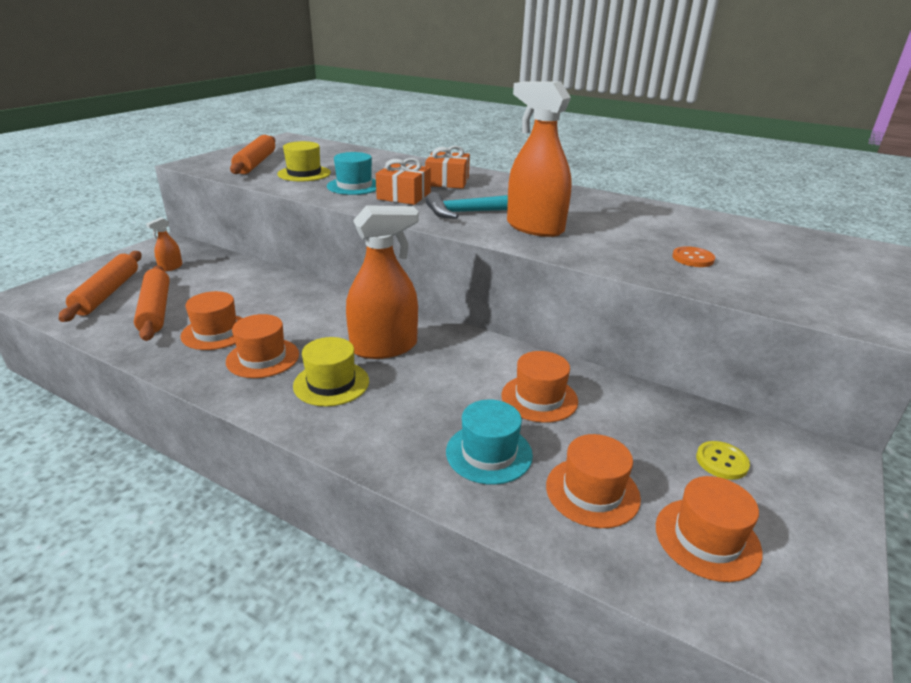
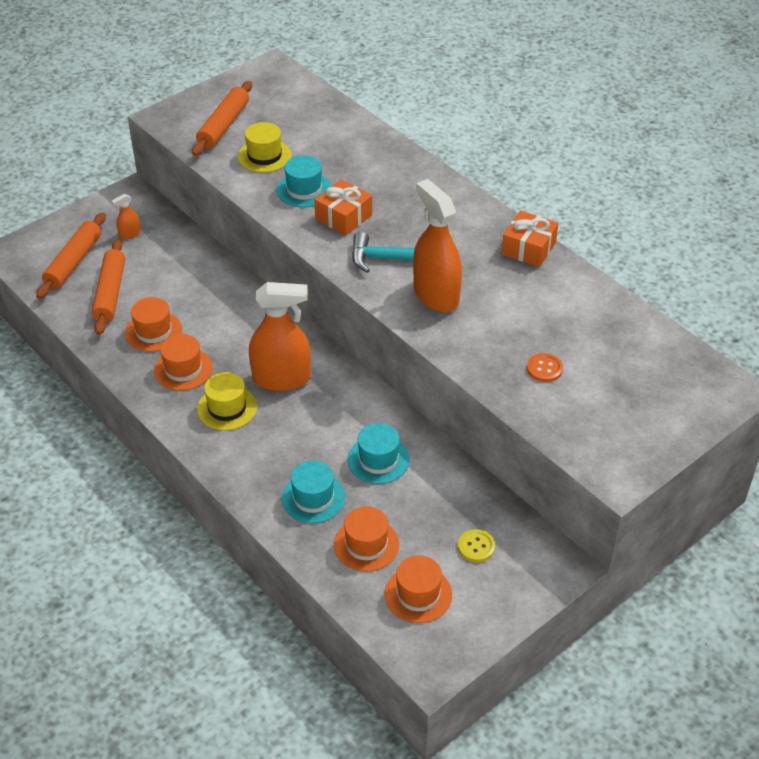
camera: 20 degrees right, 15 degrees up
orange gift [425,146,470,189] -> orange gift moved to [502,210,559,267]
orange hat [501,351,578,423] -> turquoise hat [348,423,410,484]

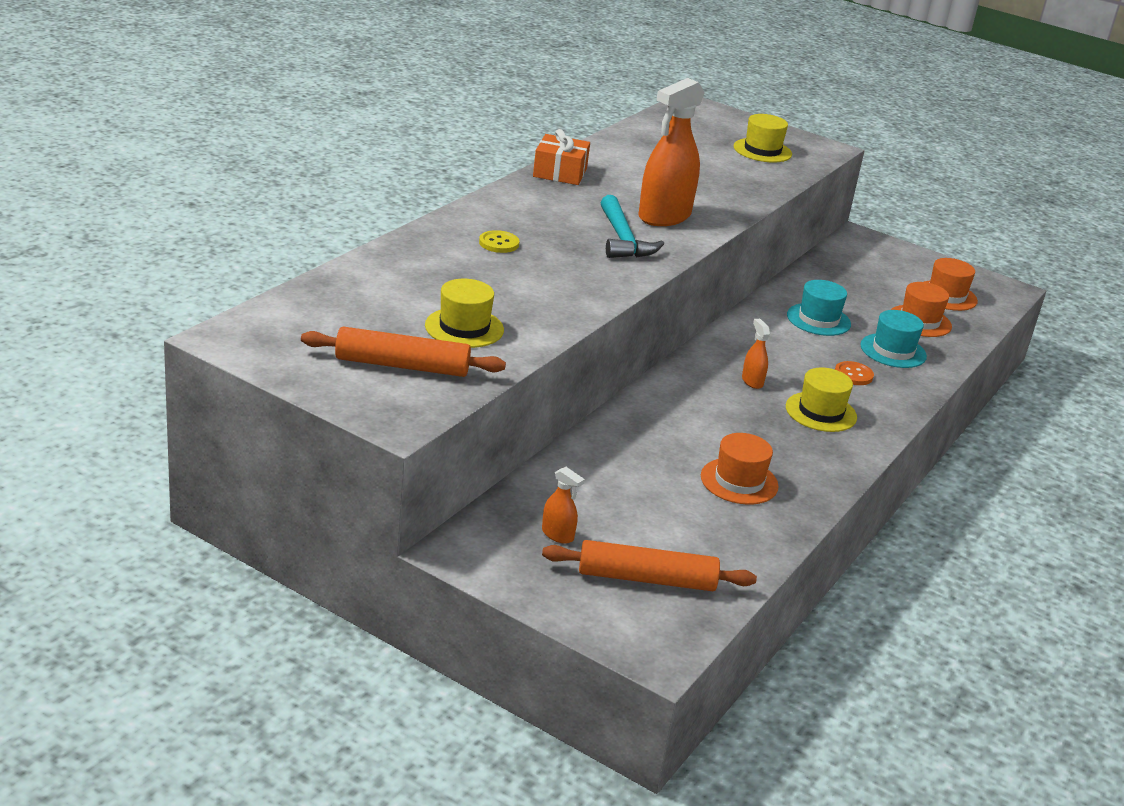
camera: 110 degrees left, 15 degrees down
orange rolling pin [91,239,125,335] -> none
orange hat [154,334,213,390] -> none
orange spray bottle [249,282,311,391] -> orange spray bottle [742,319,770,389], size x0.44
turquoise hat [277,155,331,208] -> none
orange gift [314,179,372,235] -> none
yellow button [458,529,495,562] -> yellow button moved to [479,230,519,253]
orange button [527,353,563,382] -> orange button moved to [835,361,874,385]
none -> yellow hat [733,114,792,163]

